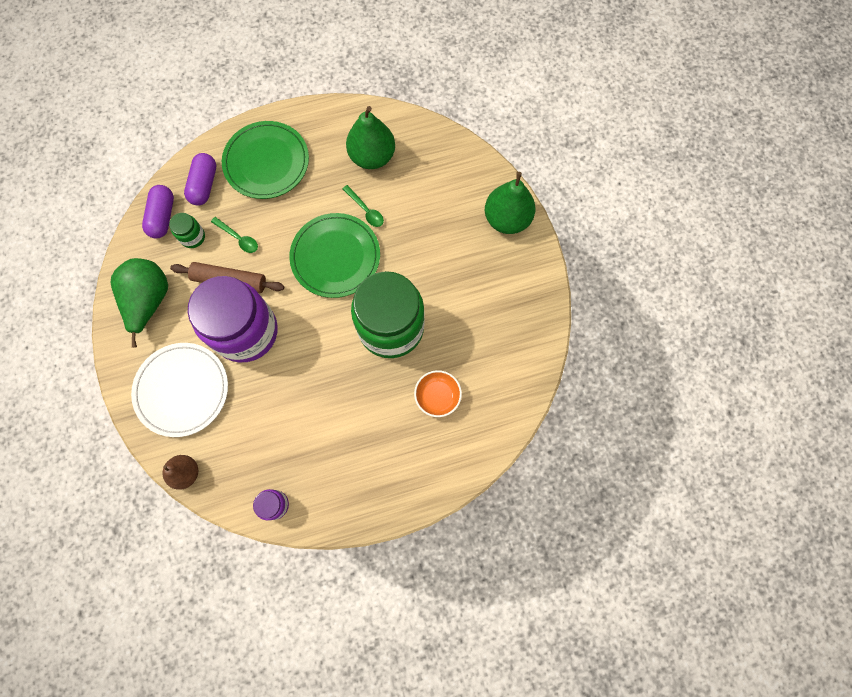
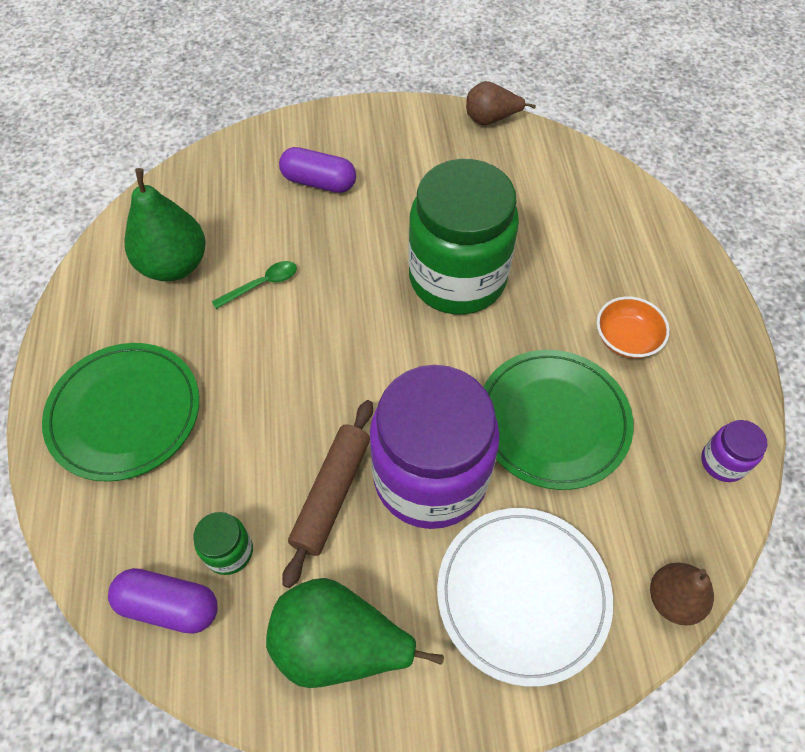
camera: 80 degrees left, 15 degrees down
purple capsule [184,153,216,205] -> purple capsule moved to [279,147,356,193]
green spoon [211,217,258,253] -> none
green plate [289,213,380,298] -> green plate moved to [484,350,634,490]
orange bowl [414,370,462,417] -> orange bowl moved to [597,296,670,358]
green pear [485,172,536,234] -> none
none -> brown pear [466,81,536,125]

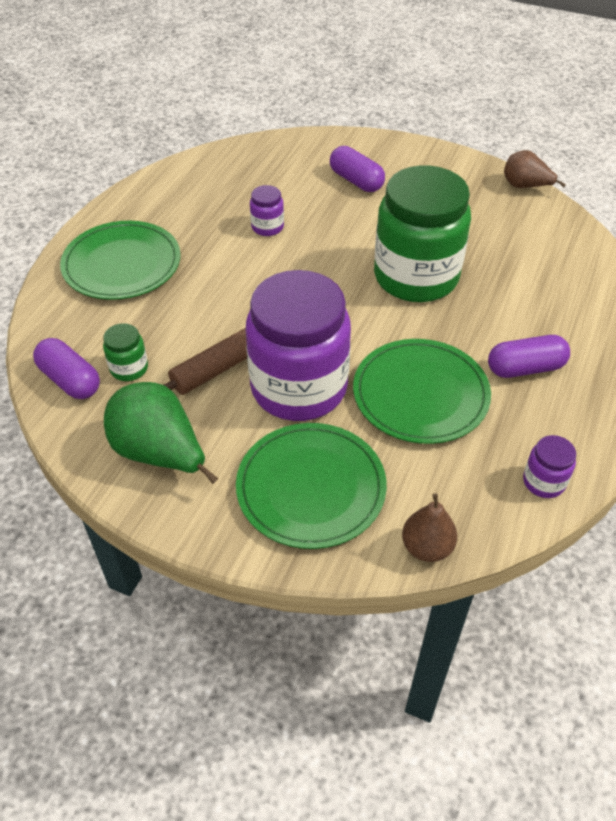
camera: 30 degrees right, 10 degrees down
green pear [124,168,206,281] -> none
green spoon [212,261,297,309] -> purple jar [250,185,284,236]
white plate [437,508,613,687] -> green plate [236,423,387,549]
orange bowl [597,296,670,358] -> purple capsule [488,335,570,378]

